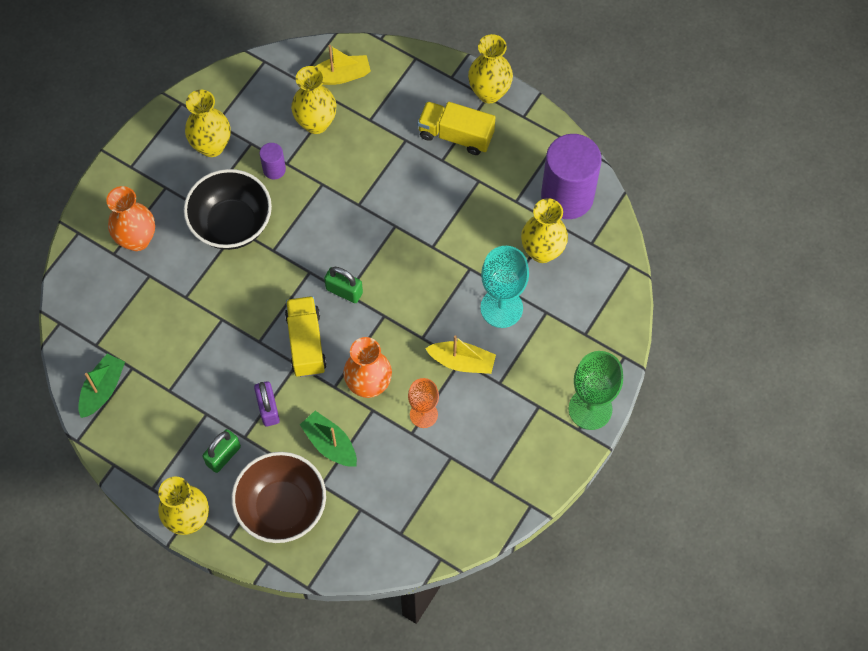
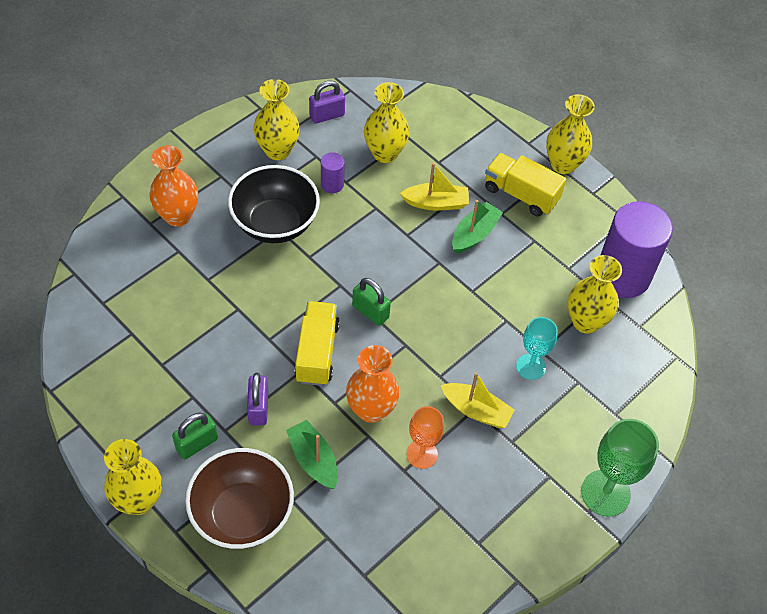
camera: 10 degrees right, 10 degrees down
green boat [78,354,125,418] -> green boat moved to [452,200,503,253]
yellow boat [315,45,371,85] -> yellow boat moved to [400,163,469,210]
turquoise goblet [480,246,529,328] -> turquoise goblet [516,317,558,380], size x0.64
none -> purple padlock [309,80,345,124]

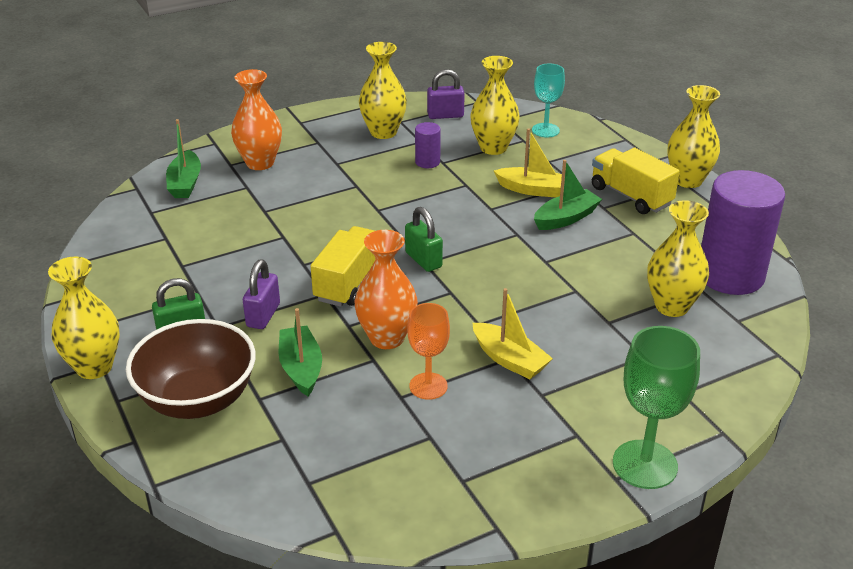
camera: 20 degrees right, 20 degrees down
black bowl [228,165,320,243] -> none
turquoise goblet [516,317,558,380] -> turquoise goblet moved to [532,63,565,138]
none -> green boat [166,119,201,198]

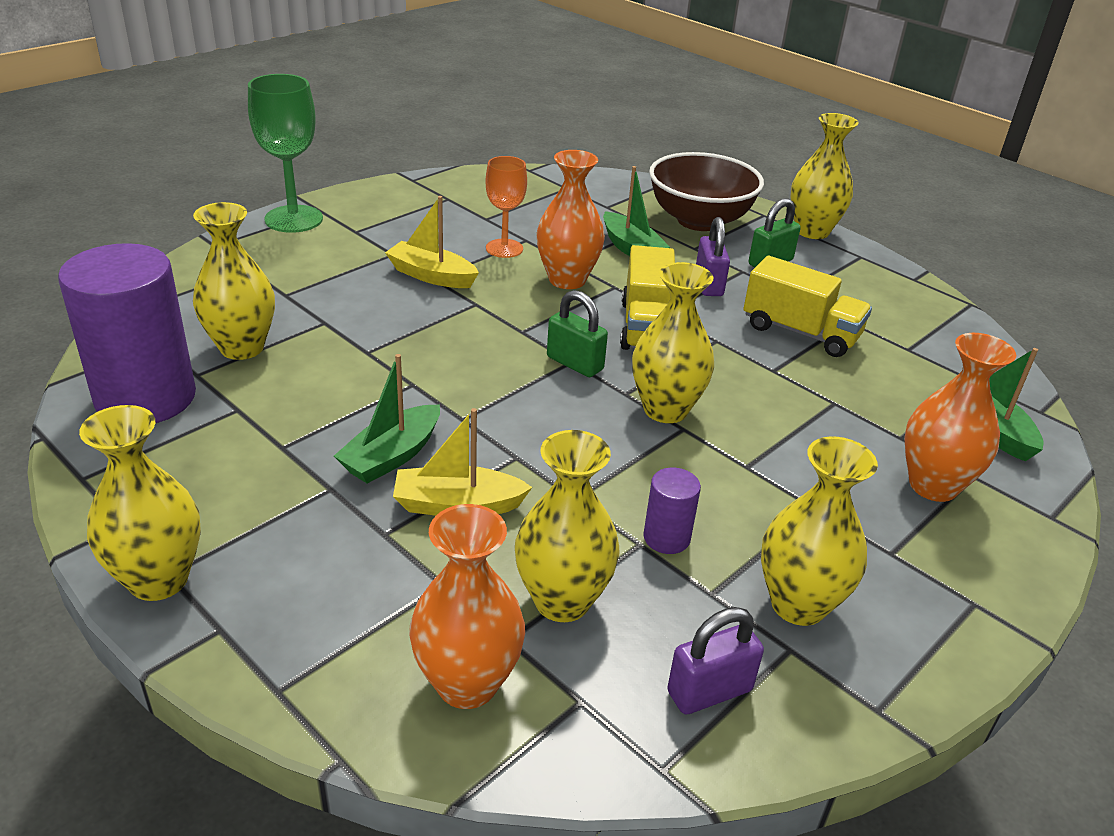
camera: 160 degrees right, 0 degrees up
turquoise goblet [532,63,565,138] -> orange vase [409,504,525,709]
yellow truck [592,147,680,214] -> yellow truck moved to [743,256,872,357]
none -> yellow vase [632,262,714,423]

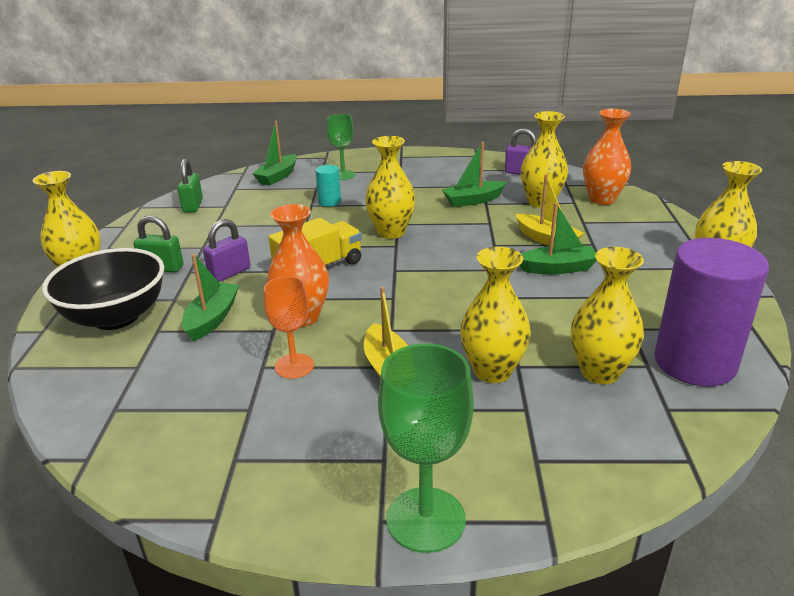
camera: 130 degrees left, 5 degrees down
green padlock [547,290,608,377] -> green padlock moved to [177,158,203,213]
purple cylinder [643,468,701,554] -> green boat [442,142,506,207]
brown bowl [649,152,764,231] -> black bowl [42,248,164,330]
yellow truck [743,256,872,357] -> none
yellow vase [761,436,878,626] -> yellow vase moved to [460,247,531,383]
orange vase [904,333,1016,502] -> green goblet [327,114,356,180]
none -> turquoise cylinder [315,165,341,207]

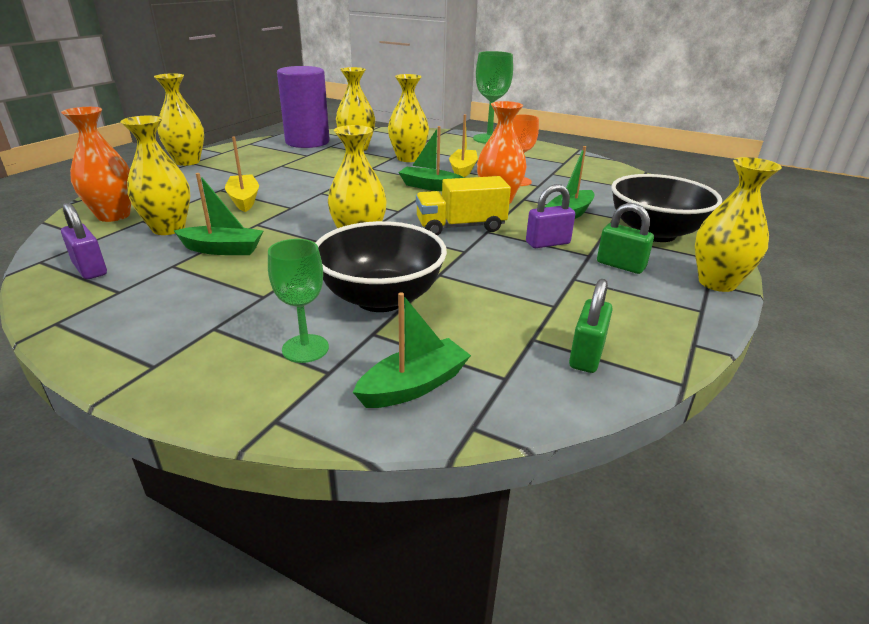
camera: 155 degrees left, 0 degrees up
turquoise cylinder [315,165,341,207] -> black bowl [316,221,447,312]
green boat [520,203,597,274] -> green boat moved to [398,126,464,191]

